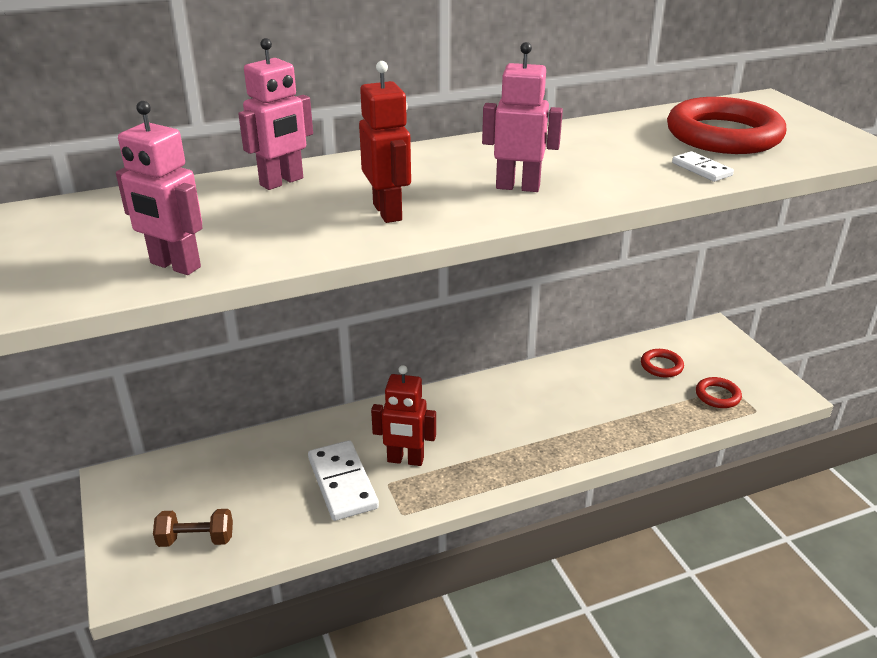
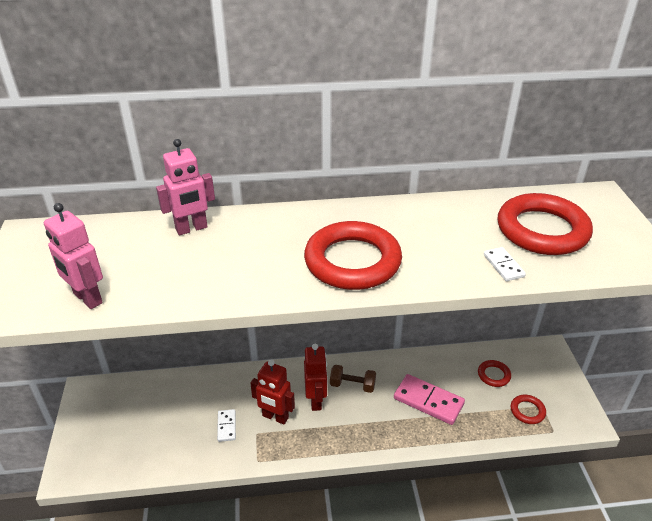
camera: 15 degrees right, 5 degrees up
brown dumbbell [153,509,233,547] -> brown dumbbell moved to [330,365,376,393]
white domino [308,440,379,521] -> white domino [217,409,236,442], size x0.53
red robot [359,61,411,223] -> red robot moved to [304,344,328,411]
pink robot [482,42,563,192] -> red ring [304,221,402,290]
none -> pink domino [394,374,465,425]

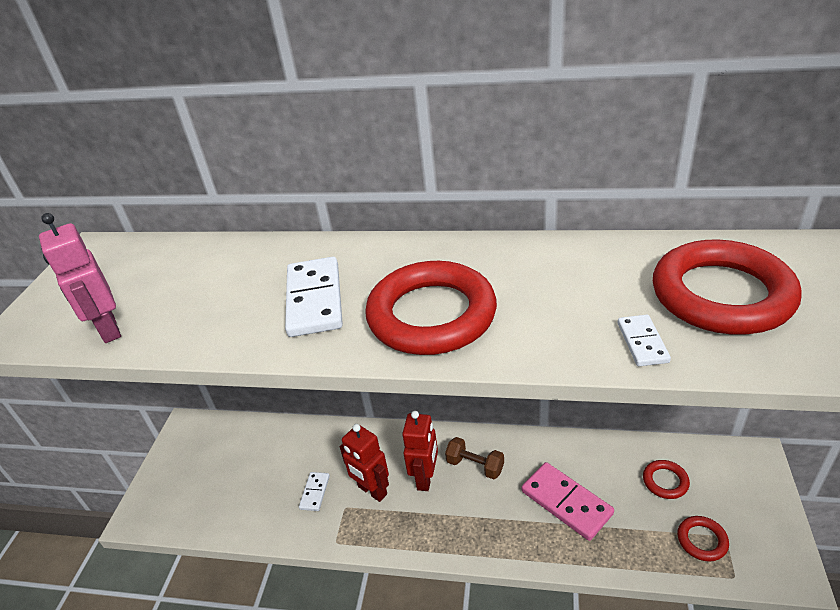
camera: 20 degrees right, 0 degrees up
pink robot [156,139,215,236] -> none
none -> white domino [285,257,343,337]

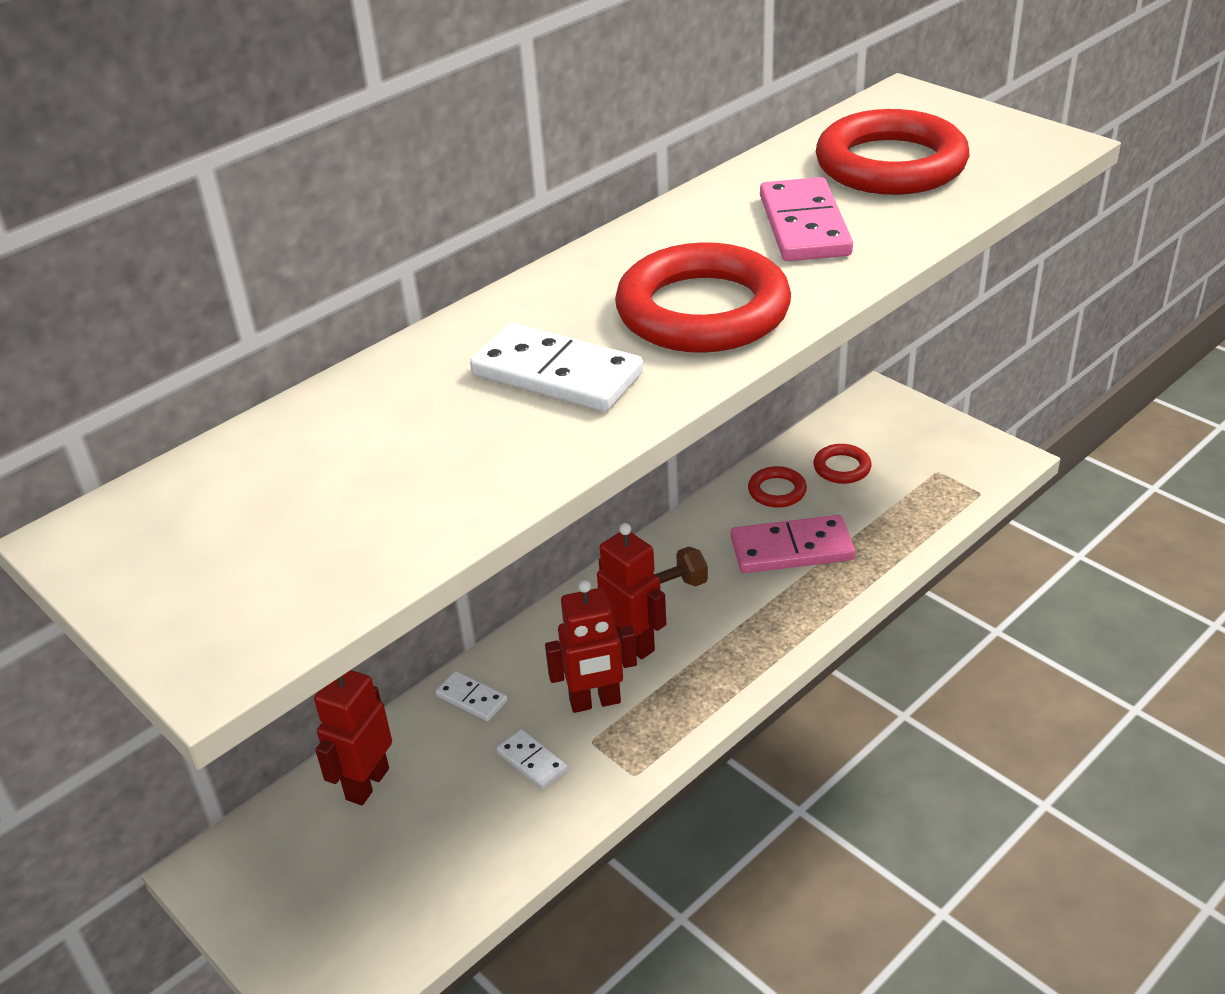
camera: 55 degrees left, 0 degrees up
pink robot [39,213,121,343] -> none
white domino [618,315,671,366] -> white domino moved to [436,671,507,721]
red ring [677,516,729,562] -> red ring moved to [748,466,807,508]
none -> red robot [314,670,392,805]
none -> pink domino [760,177,853,261]

